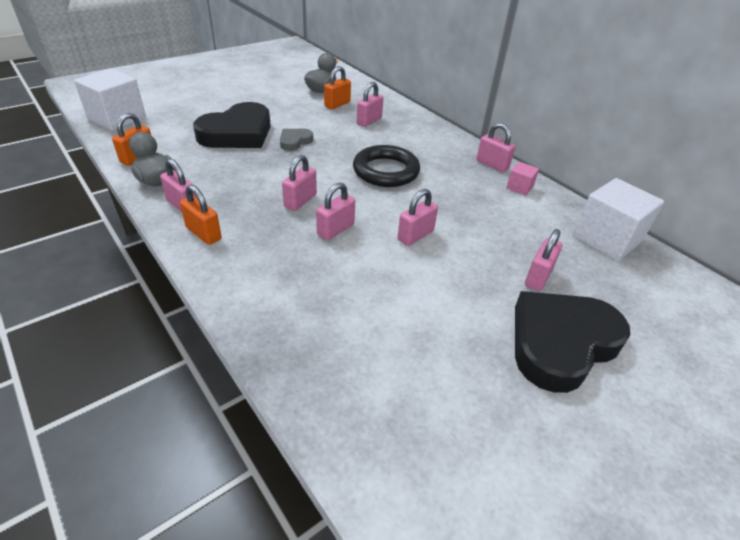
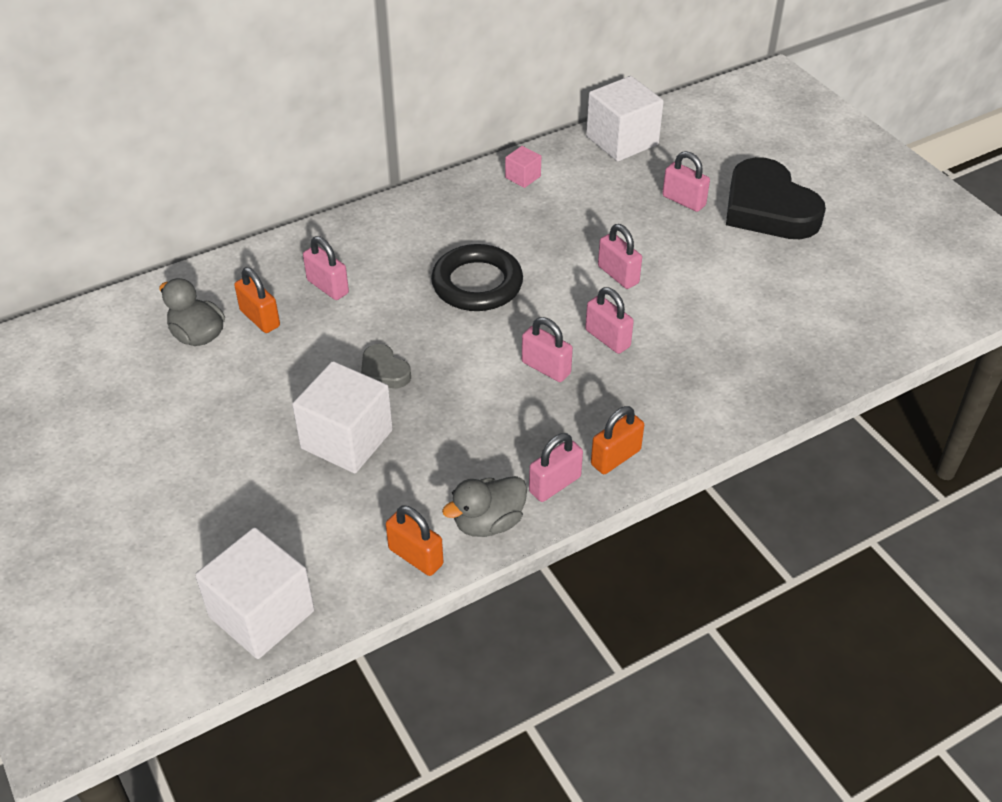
camera: 80 degrees left, 5 degrees up
black heart [193,102,271,148] -> white cube [292,361,393,473]
pink padlock [477,123,515,172] -> none

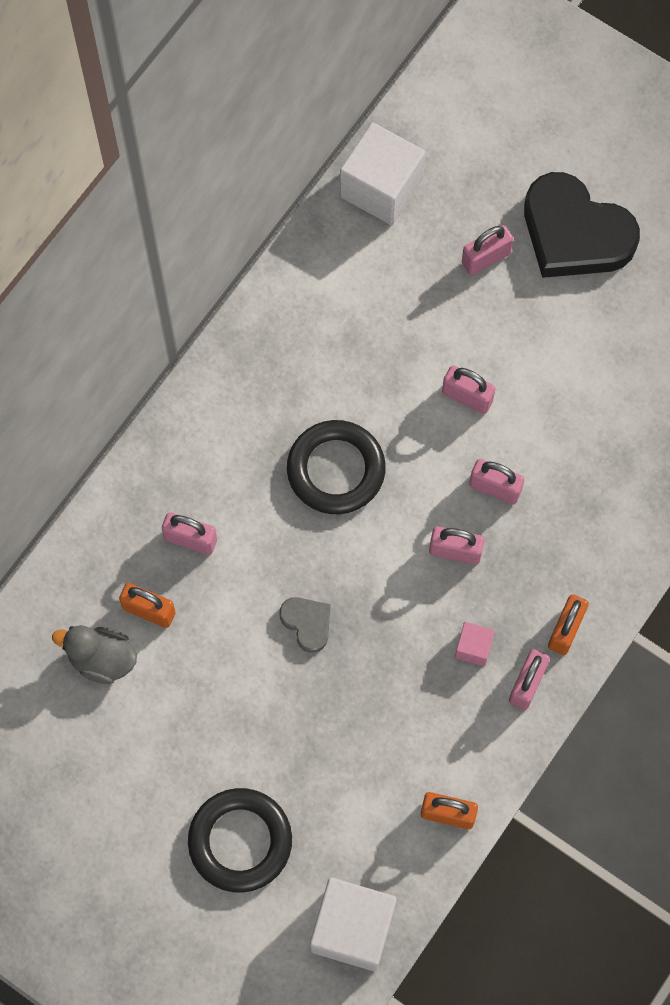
camera: 25 degrees left, 25 degrees up
white cube [292,361,393,473] -> none
grey heart [361,344,411,389] -> grey heart turned 150 degrees counterclockwise [280,597,331,653]
grey duck [442,476,527,537] -> none
pink cube [505,146,541,188] -> pink cube moved to [455,622,495,666]
pink padlock [662,151,710,212] -> pink padlock turned 45 degrees counterclockwise [462,225,514,275]
none -> black ring [188,788,292,893]

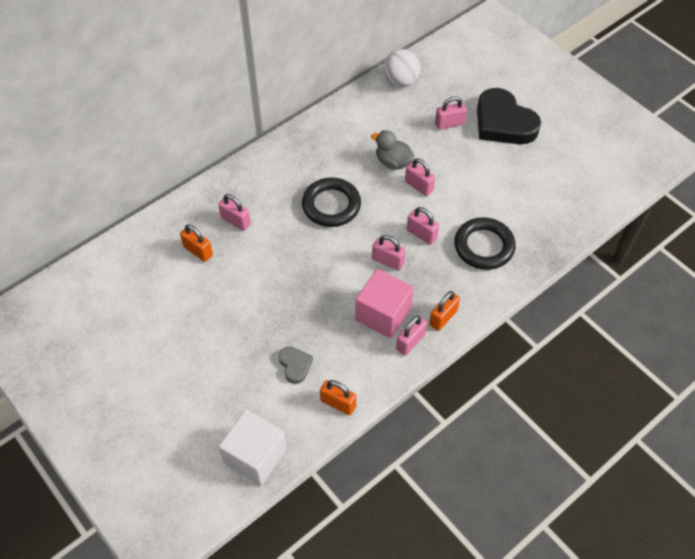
camera: 15 degrees right, 15 degrees down
grey duck [52,625,137,684] -> grey duck moved to [371,130,415,170]
black ring [188,788,292,893] -> black ring moved to [454,217,516,270]
grey heart [280,597,331,653] -> grey heart moved to [279,346,313,384]
white cube [340,122,425,225] -> white ball [383,49,421,87]
pink cube [455,622,495,666] -> pink cube [355,269,414,339], size x2.11

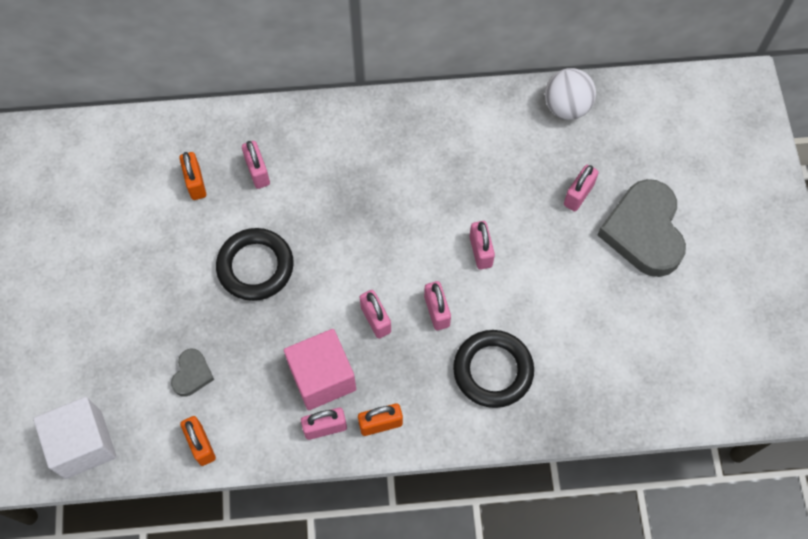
camera: 35 degrees right, 10 degrees up
black ring [302,177,361,227] -> black ring moved to [216,228,294,301]
grey duck [371,130,415,170] -> none
pink padlock [435,96,467,130] -> pink padlock turned 75 degrees counterclockwise [564,165,599,211]
black heart [477,88,541,144] -> grey heart [598,179,686,277]

